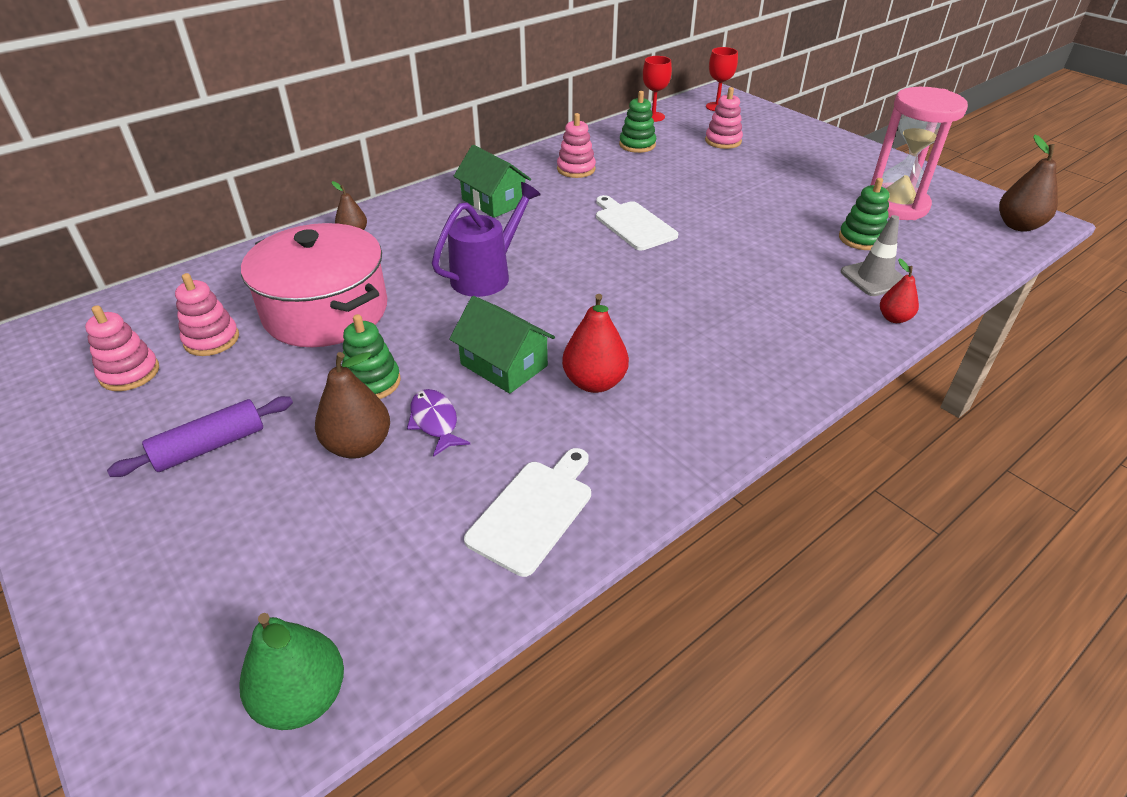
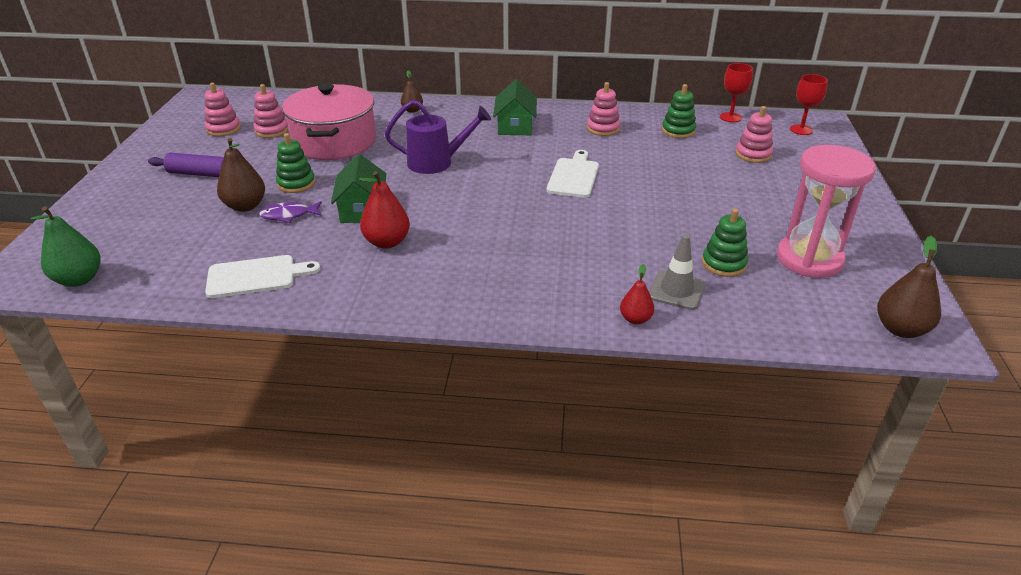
camera: 45 degrees right, 5 degrees down
purple fish [407,389,471,457] -> purple fish turned 120 degrees counterclockwise [259,201,322,223]

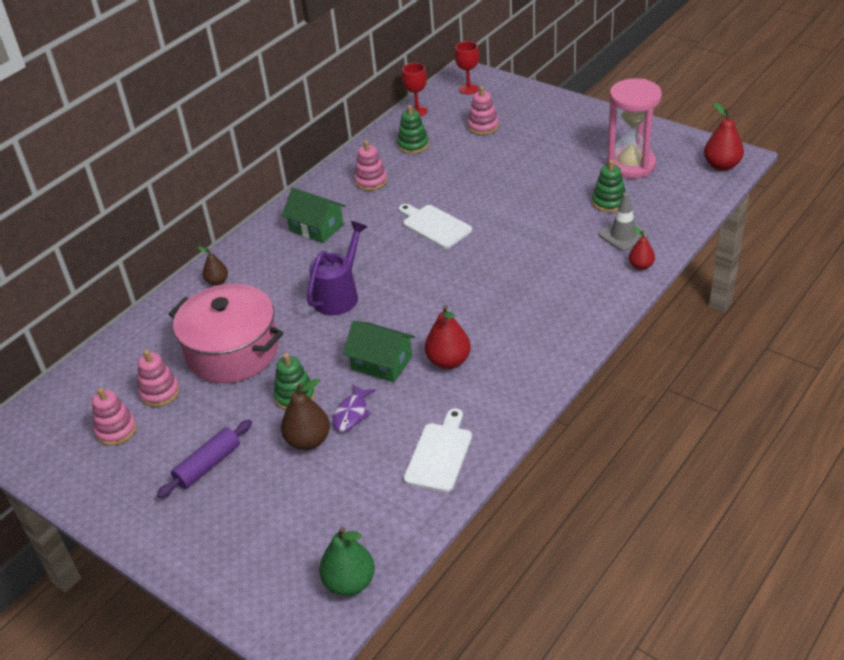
camera: 55 degrees left, 5 degrees up
brown pear [877,236,941,338] -> red pear [704,102,744,171]

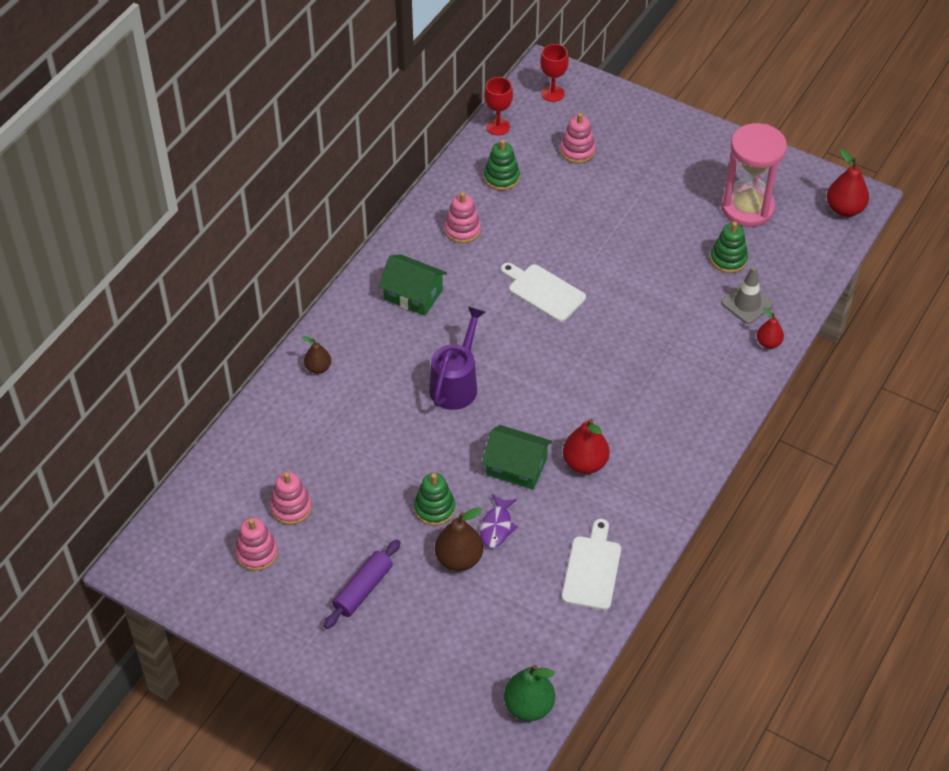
camera: 10 degrees left, 10 degrees up
pink pot [169,284,283,383] -> none

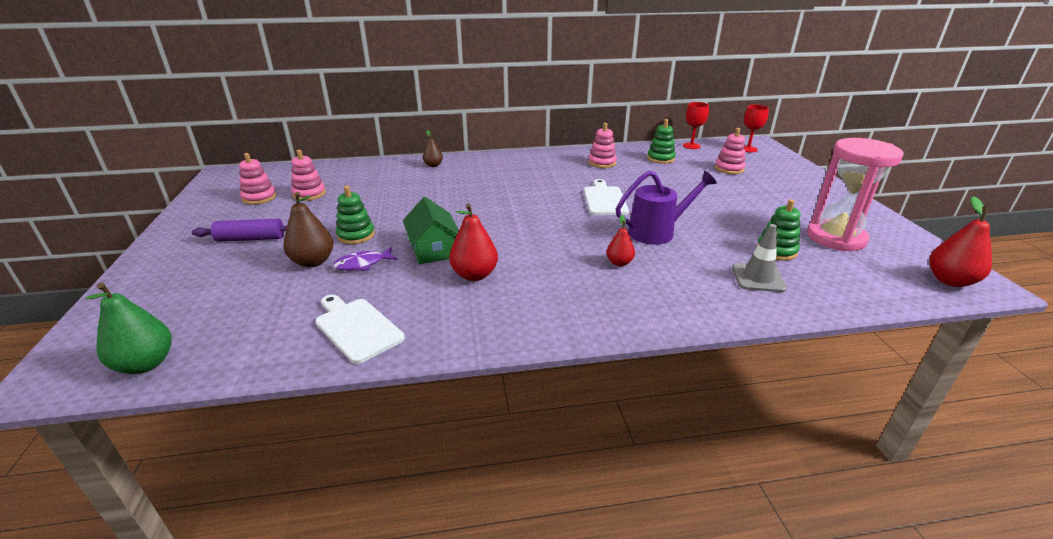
camera: 50 degrees right, 20 degrees down
green house [378,255,447,316] -> none
purple watering can [429,307,485,410] -> purple watering can moved to [616,171,717,245]
white cutting board [562,519,621,610] -> white cutting board turned 105 degrees counterclockwise [316,295,405,364]
red pear [757,308,784,349] -> red pear moved to [607,215,635,266]

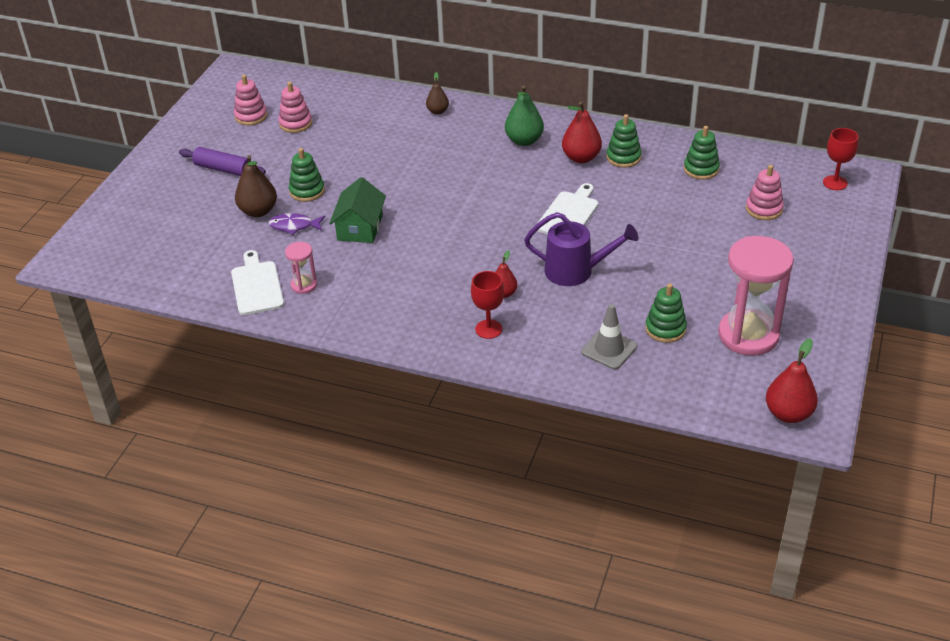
camera: 30 degrees right, 10 degrees up
green pear [85,282,172,374] -> green pear moved to [505,85,544,146]
red pear [449,203,498,281] -> red pear moved to [562,102,602,163]
pink stacking toy [588,123,617,168] -> green stacking toy [606,114,642,168]
red goblet [683,102,709,149] -> red goblet moved to [471,271,504,339]
none -> pink hourglass [285,242,317,294]

